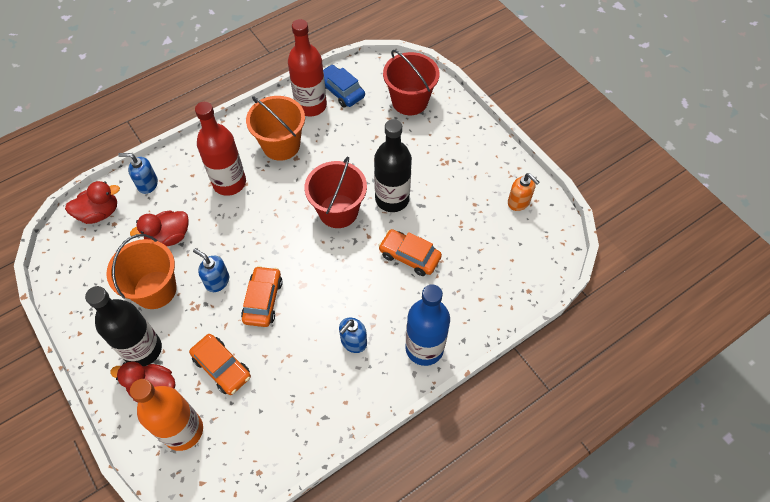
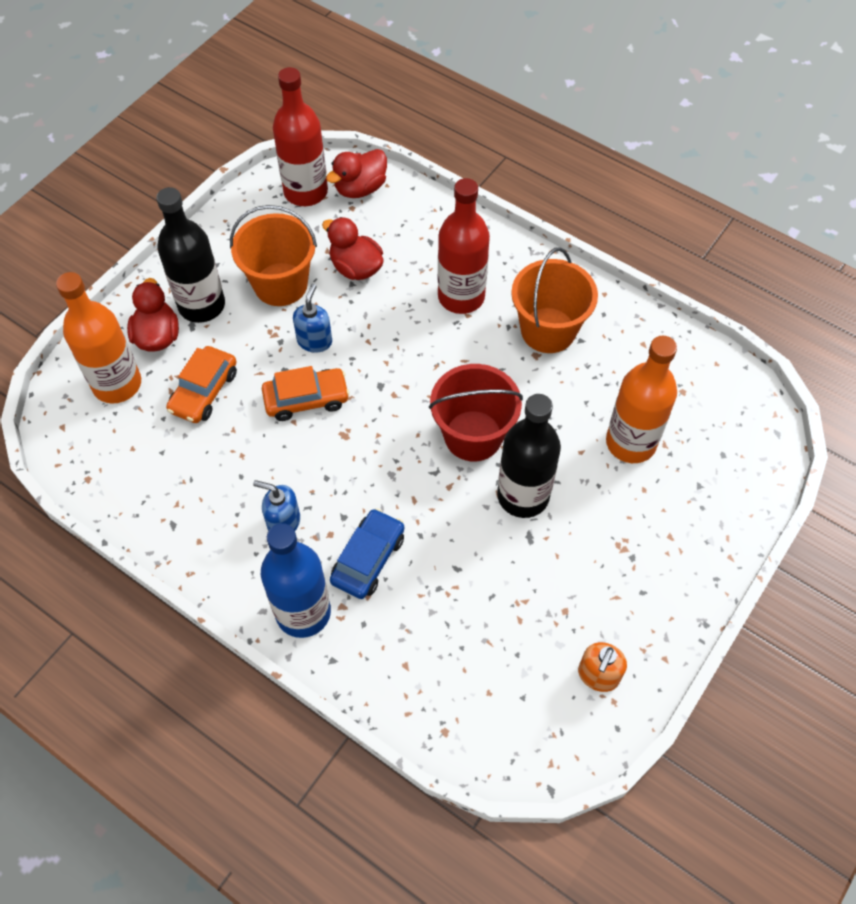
camera: 70 degrees right, 0 degrees up
red duck [65,181,120,224] -> red duck turned 90 degrees clockwise [326,149,387,198]
blue soap dispenser [118,153,158,194] -> none
red bottle [288,19,327,117] -> red bottle moved to [273,67,328,206]
blue car [323,65,365,108] -> blue car moved to [330,508,404,599]
orange car [378,229,442,276] -> none
red bucket [383,50,439,115] -> none
none -> orange bottle [606,336,677,463]

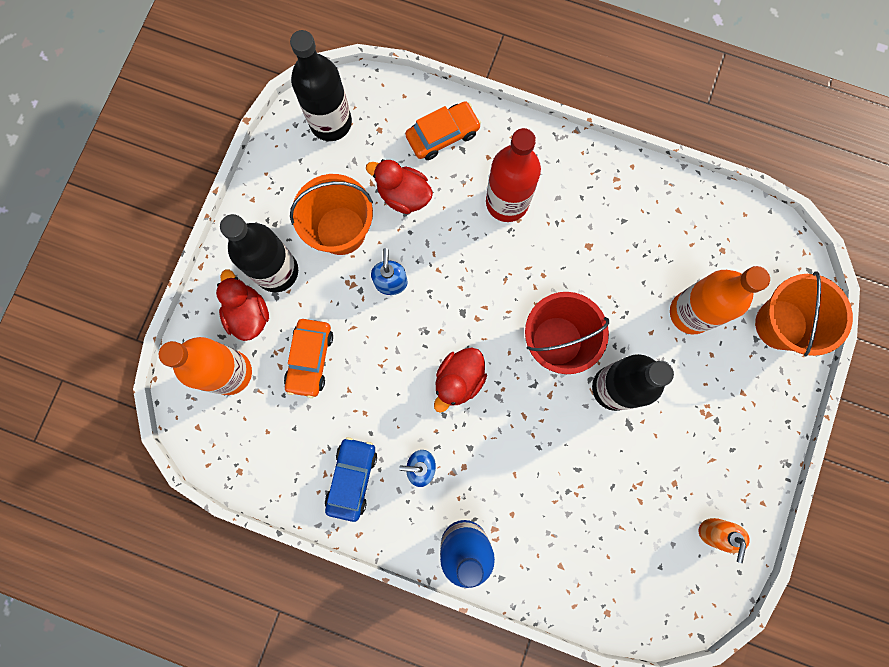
camera: 15 degrees left, 20 degrees up
orange car [262,366,350,421] -> orange car moved to [405,101,481,160]
red bottle [273,67,328,206] -> black bottle [290,30,352,141]
red duck [326,149,387,198] -> red duck moved to [434,347,487,413]
blue car [330,508,404,599] -> blue car moved to [325,437,377,522]
orange bucket [511,248,598,353] -> orange bucket moved to [755,271,853,357]

